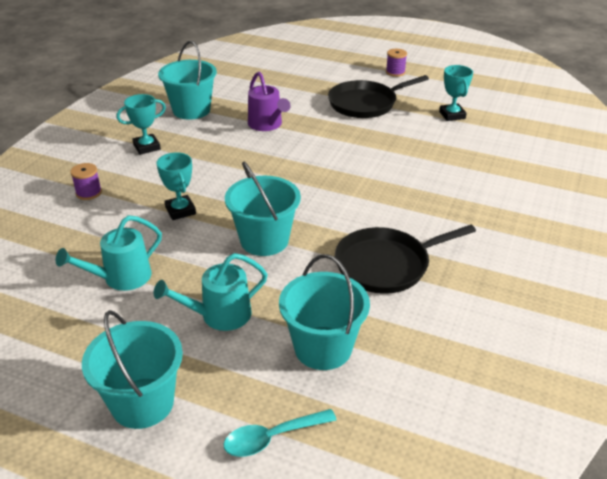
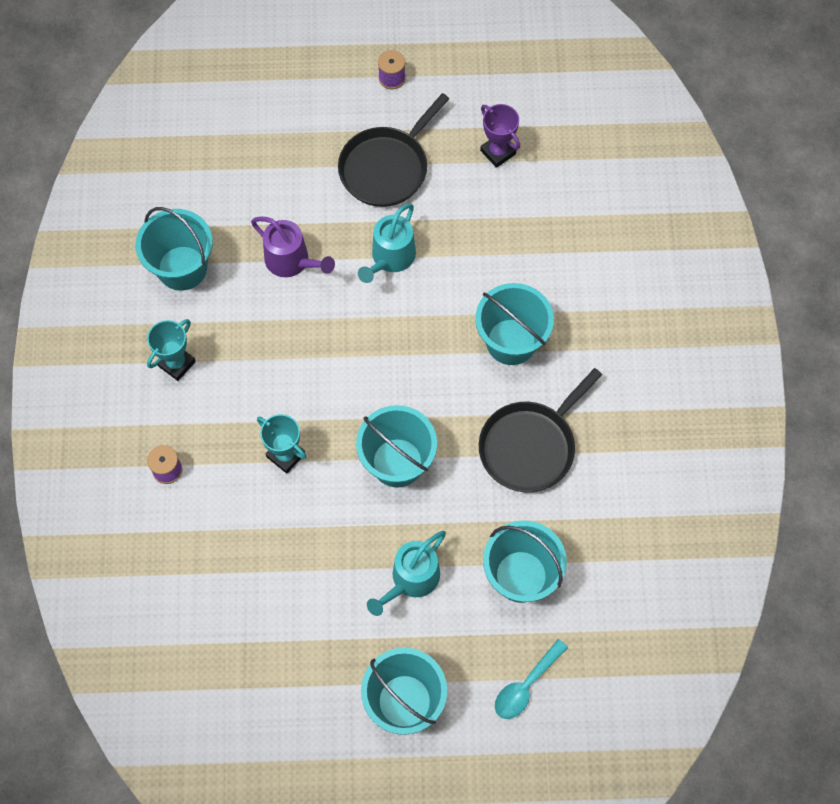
camera: 25 degrees left, 30 degrees up
turquoise watering can [56,215,162,291] -> turquoise watering can moved to [358,203,416,283]
turquoise trophy [439,65,473,121] -> purple trophy [480,104,520,168]
none -> turquoise bucket [475,283,554,365]

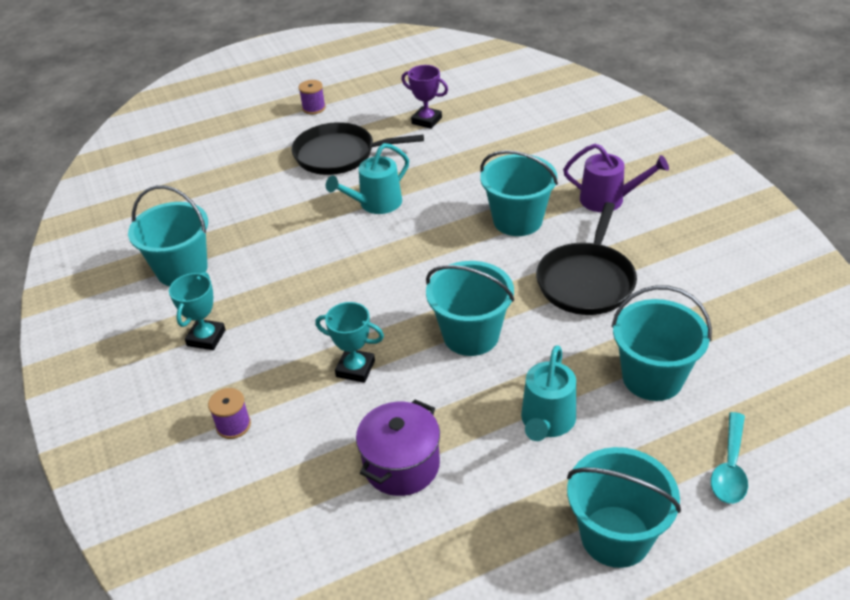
camera: 20 degrees left, 25 degrees down
purple watering can [251,217,335,277] -> purple watering can moved to [563,144,669,212]
black pan [338,93,449,207] -> black pan turned 75 degrees clockwise [291,122,424,175]
turquoise watering can [358,203,416,283] -> turquoise watering can turned 45 degrees clockwise [326,143,409,214]
none -> purple pot [356,400,440,496]

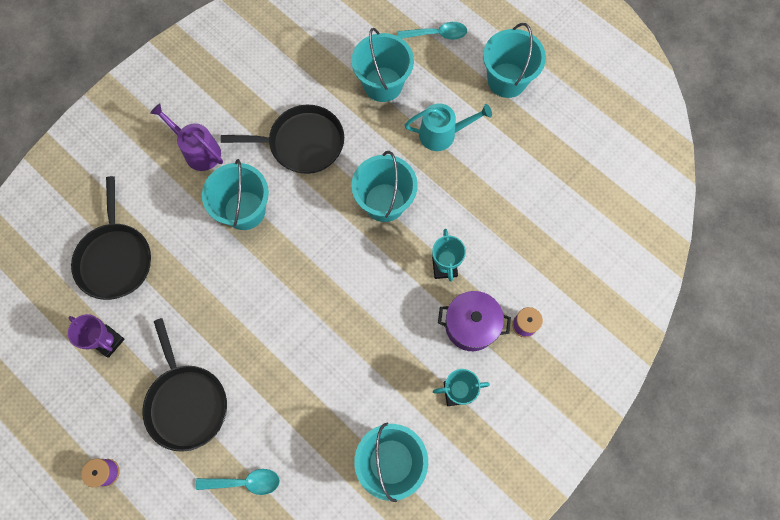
camera: 115 degrees left, 30 degrees up
turquoise watering can [326,143,409,214] -> none
purple pot [356,400,440,496] -> purple pot moved to [438,291,511,351]
purple trophy [401,65,448,129] -> purple trophy turned 60 degrees counterclockwise [68,314,125,358]
purple watering can [563,144,669,212] -> purple watering can turned 45 degrees counterclockwise [150,103,223,171]
none -> black pan [71,176,151,300]
none -> turquoise spoon [196,469,280,495]

